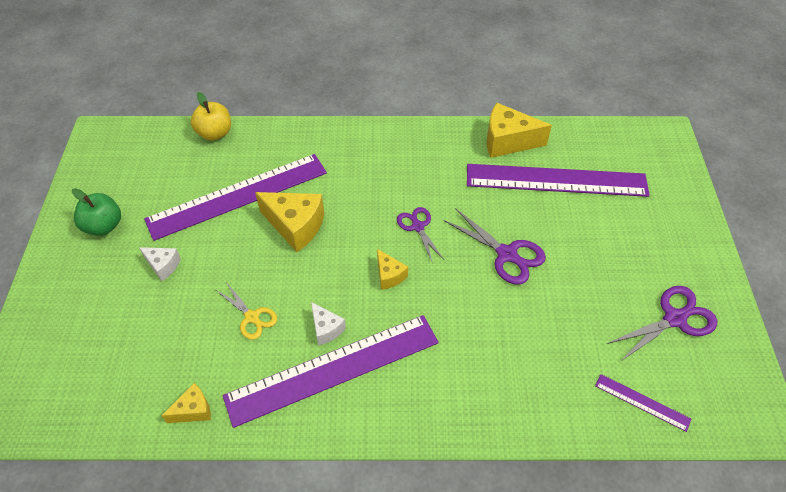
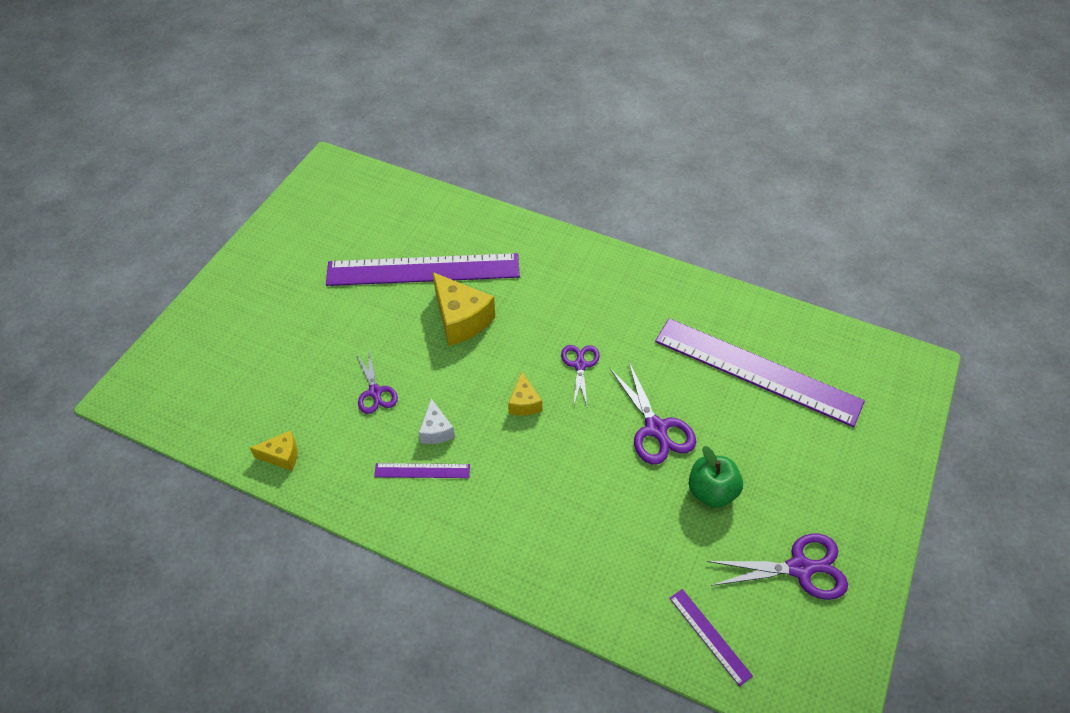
camera: 25 degrees right, 0 degrees up
green apple [72,188,121,236] -> green apple moved to [689,446,743,508]
white cheese [139,247,181,281] -> none
yellow apple [191,92,231,141] -> none
yellow scissors [216,282,277,340] -> purple scissors [357,350,398,414]
purple ruler [223,315,439,428] -> purple ruler [374,463,470,478], size x0.42
yellow cheese [487,103,552,158] -> none

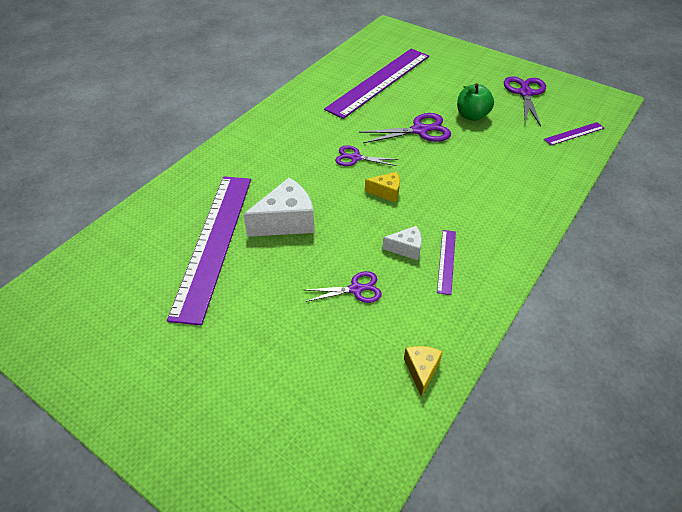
camera: 80 degrees left, 5 degrees down
yellow cheese [433,272,495,346] -> white cheese [243,178,315,237]

